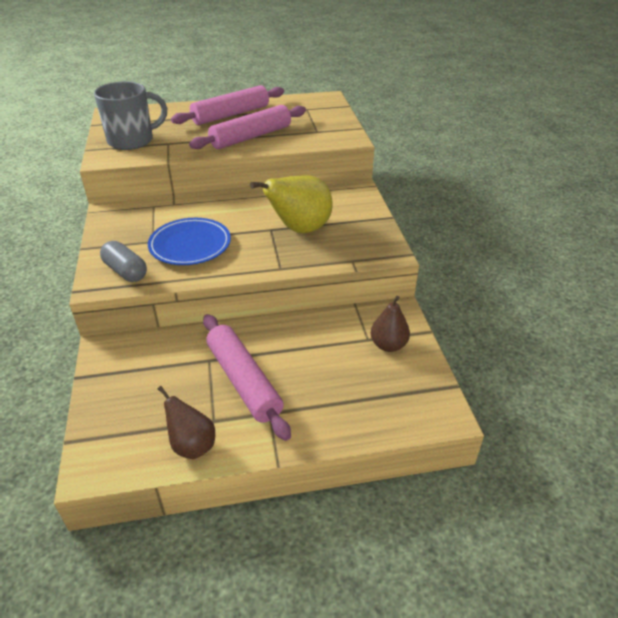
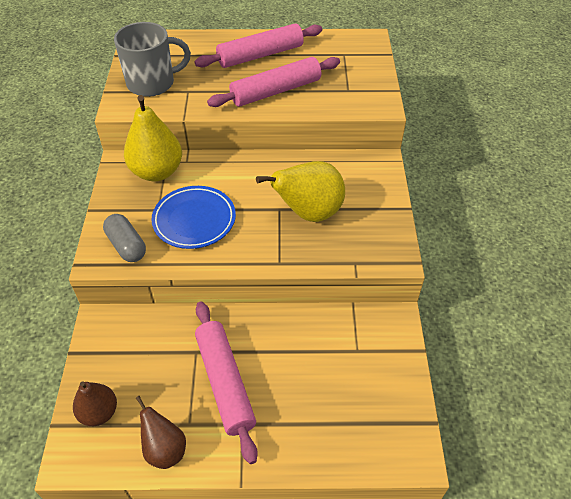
camera: 10 degrees right, 10 degrees up
brown pear [371,296,410,352] -> brown pear moved to [73,381,117,426]
none -> yellow pear [124,95,182,181]

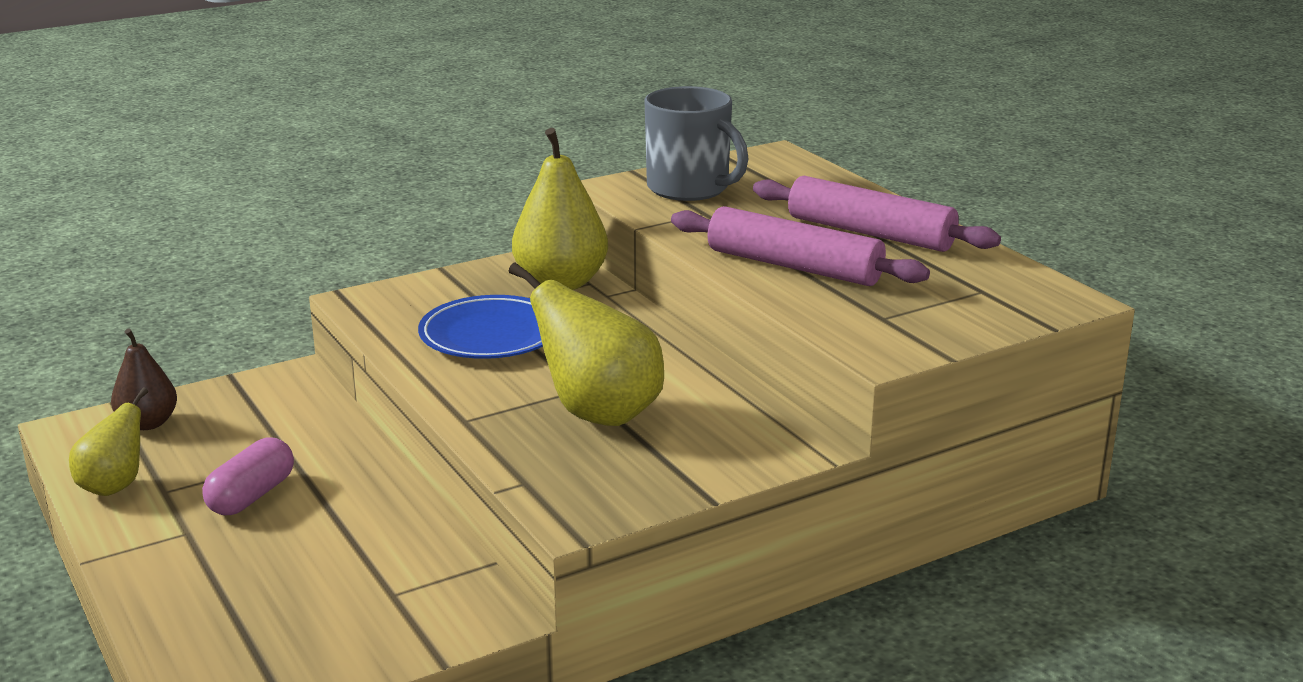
camera: 60 degrees right, 25 degrees down
grey capsule [103,214,146,262] -> none
brown pear [136,396,186,469] -> yellow pear [69,388,148,496]
pink rolling pin [195,301,258,464] -> pink capsule [202,437,294,515]

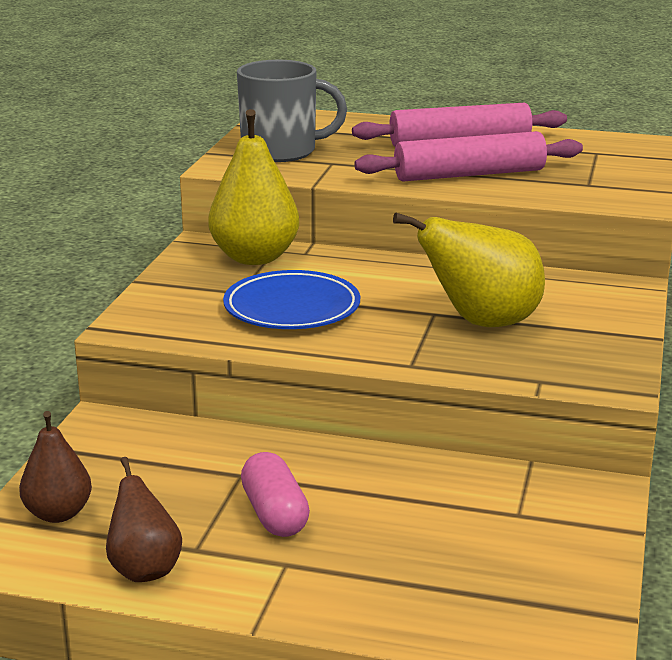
camera: 45 degrees left, 0 degrees up
yellow pear [69,388,148,496] -> brown pear [106,457,182,582]

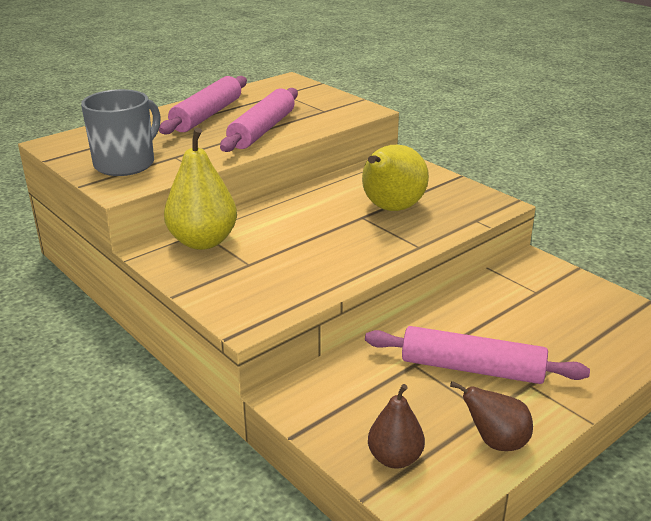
camera: 55 degrees left, 5 degrees up
blue plate [223,270,360,329] -> none
pink capsule [241,452,310,537] -> pink rolling pin [365,326,590,384]

